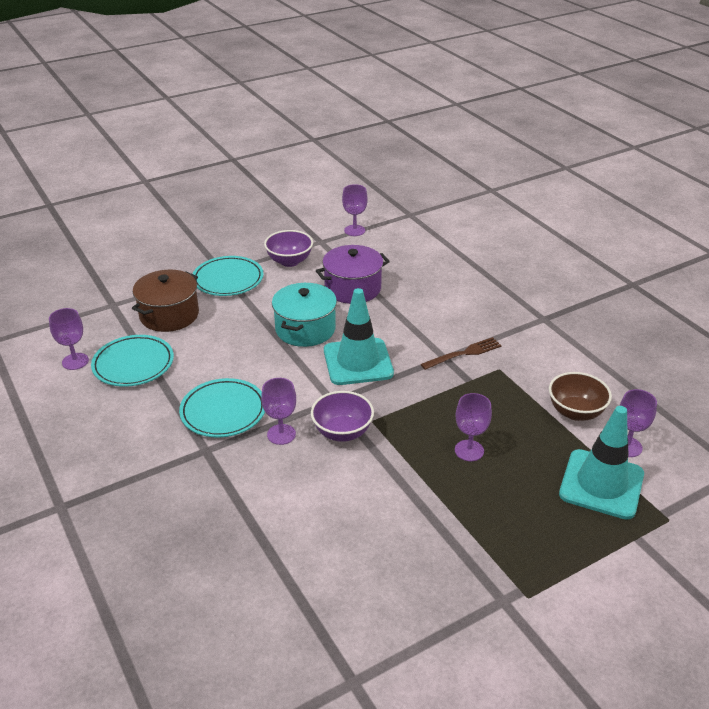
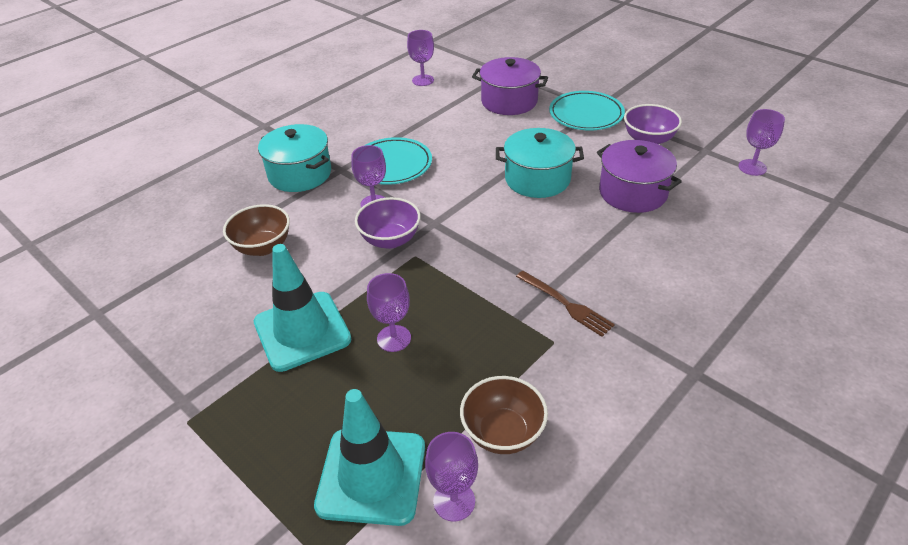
camera: 75 degrees right, 5 degrees up
turquoise plate [91,335,174,387] -> none
brown pot [132,270,199,332] -> purple pot [472,57,548,115]
turquoise traffic cone [324,288,394,385] -> turquoise traffic cone moved to [254,244,351,372]
none -> brown bowl [223,204,290,256]
none -> turquoise pot [258,124,331,192]

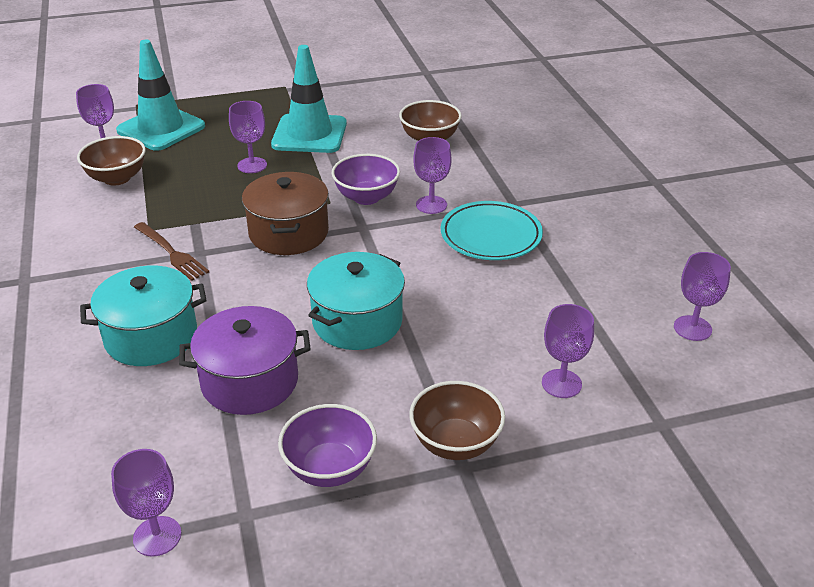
camera: 120 degrees right, 5 degrees down
turquoise pot [258,124,331,192] -> turquoise pot moved to [80,266,206,366]
purple pot [472,57,548,115] -> purple goblet [542,304,594,398]
brown fork [516,271,615,337] -> brown fork turned 120 degrees counterclockwise [134,222,209,281]
turquoise plate [549,91,625,130] -> brown bowl [409,381,505,460]
none -> brown pot [242,172,329,255]

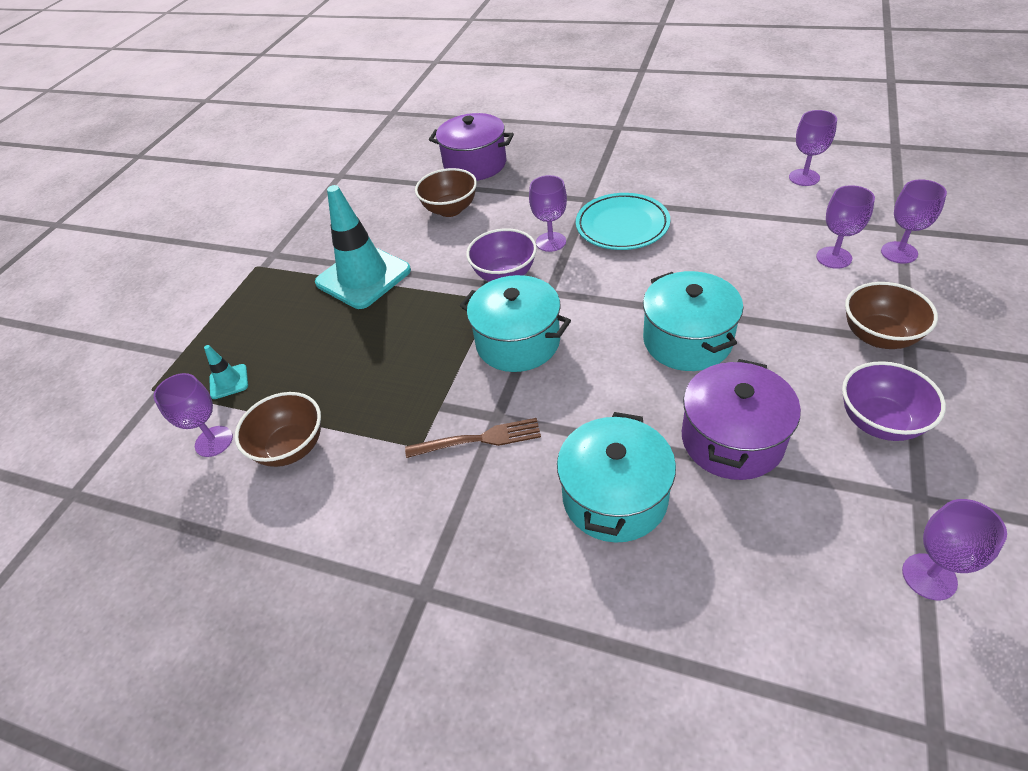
camera: 50 degrees left, 10 degrees up
turquoise traffic cone [116,40,205,151] -> turquoise traffic cone [204,345,248,399], size x0.44
purple goblet [229,101,267,173] -> purple goblet moved to [881,179,947,264]
brown pot [242,172,329,255] -> turquoise pot [460,275,571,372]
none -> purple pot [429,113,514,181]

